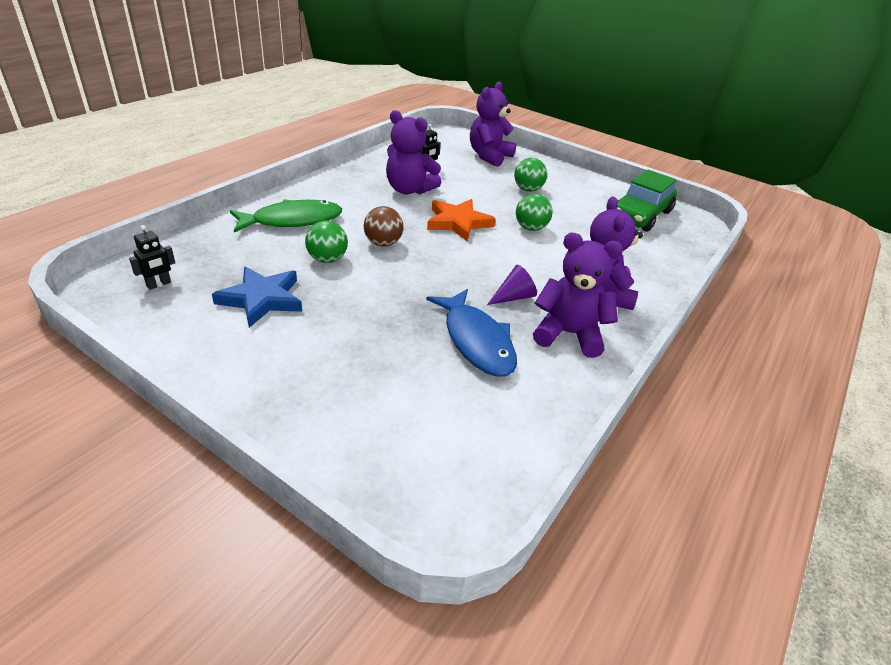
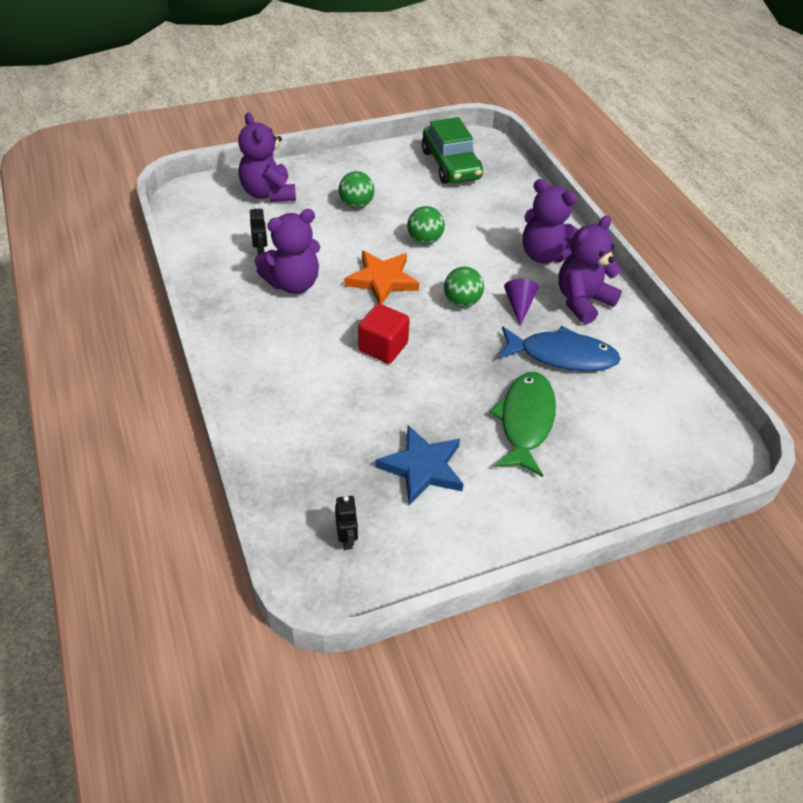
camera: 55 degrees left, 10 degrees up
green fish [230,199,342,233] -> green fish moved to [490,372,556,477]
green ball [305,221,348,263] -> green ball moved to [444,267,484,307]
brown ball [364,206,403,247] -> red cube [358,304,410,364]

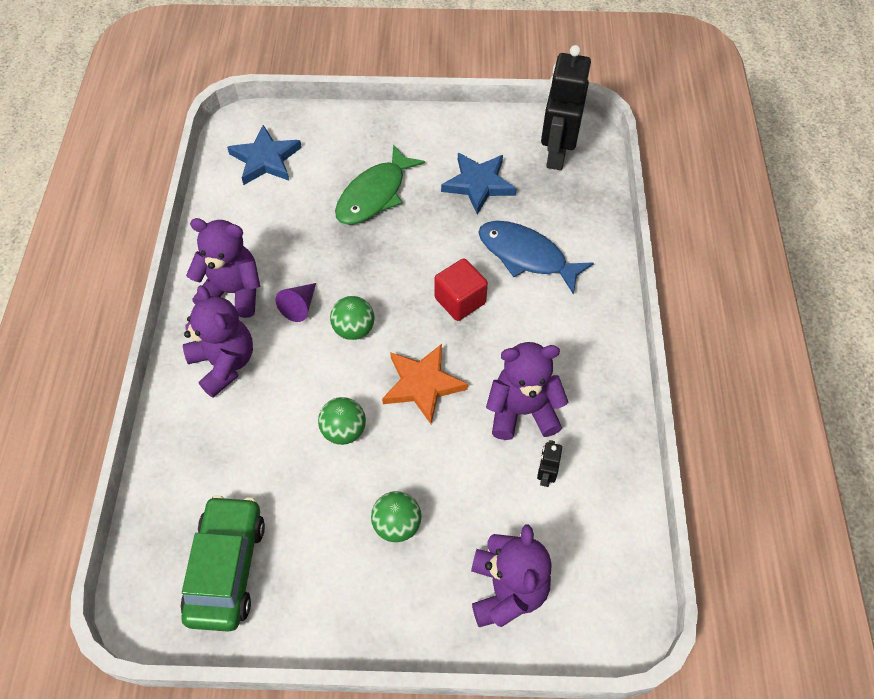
camera: 155 degrees left, 10 degrees up
black robot [335,496,358,550] -> black robot [541,45,591,170], size x2.34
blue fish [498,326,621,372] -> blue fish moved to [478,221,594,295]
purple teddy bear [558,216,622,324] -> purple teddy bear turned 150 degrees counterclockwise [186,218,260,318]
none -> blue star [227,125,302,185]

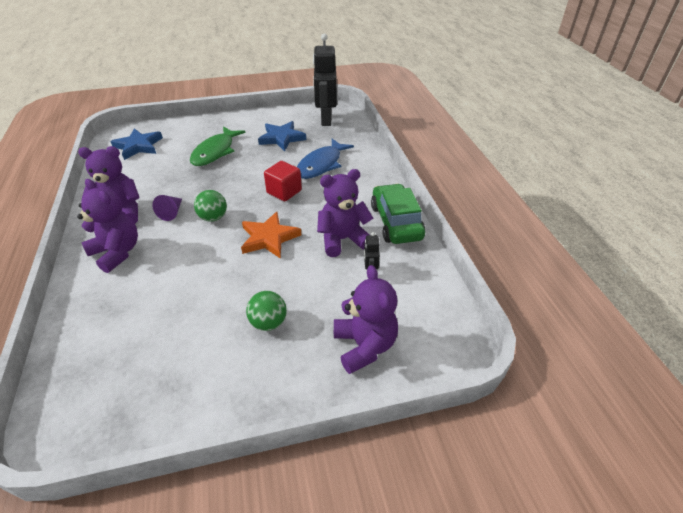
camera: 15 degrees left, 15 degrees down
green car [181,495,265,632] -> green car moved to [371,184,426,244]
green ball [318,397,366,445] -> none
blue fish [478,221,594,295] -> blue fish turned 75 degrees counterclockwise [297,139,354,179]

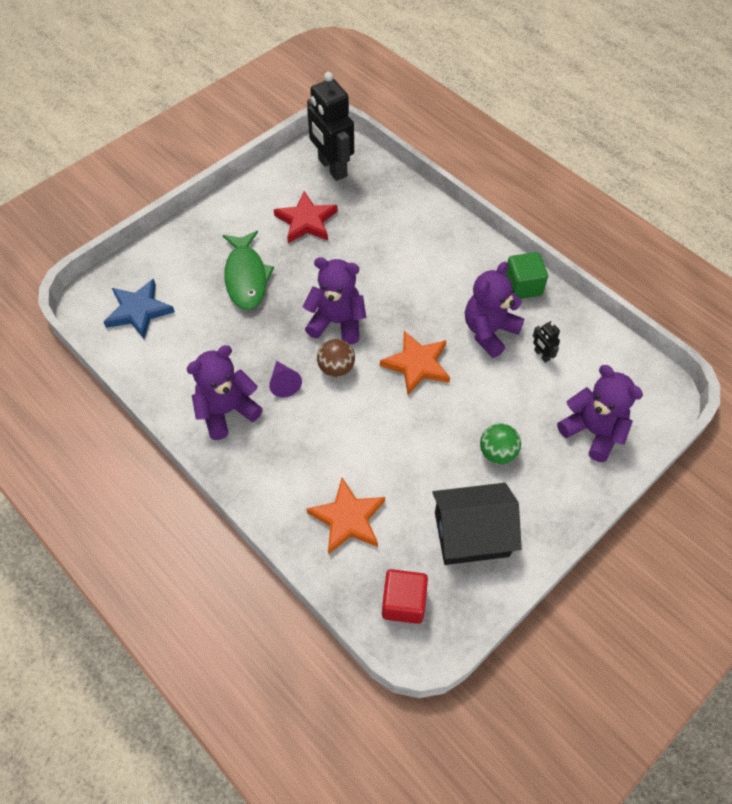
camera: 30 degrees left, 15 degrees up
purple teddy bear [77,179,138,273] -> purple teddy bear moved to [303,257,366,344]
green ball [194,190,227,222] -> brown ball [317,339,355,377]
blue star [258,121,306,151] -> red star [274,191,338,243]
red cube [264,161,302,201] -> red cube moved to [382,569,428,624]
blue fish [297,139,354,179] -> none
green car [371,184,426,244] -> green cube [505,252,548,299]
none -> orange star [307,478,385,555]
none -> black house [432,483,522,565]

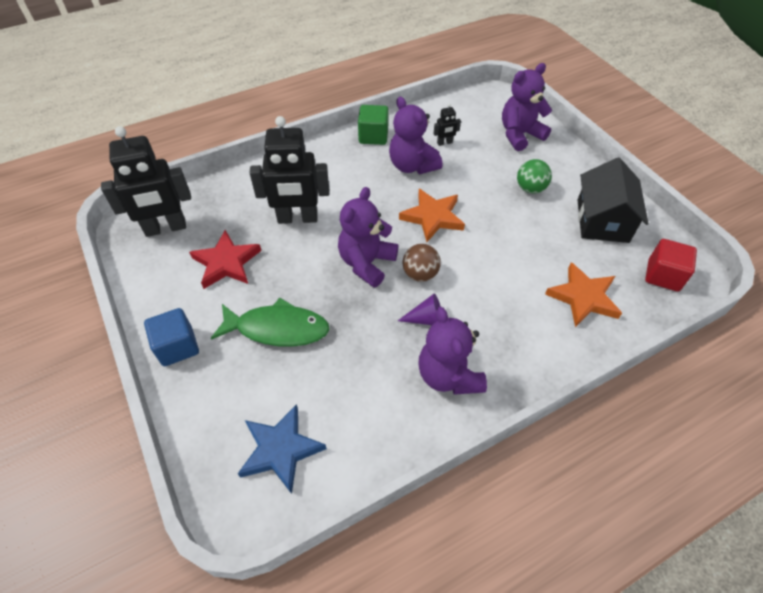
camera: 75 degrees left, 5 degrees down
none -> blue cube [144,308,199,366]
none -> black robot [249,116,329,224]

